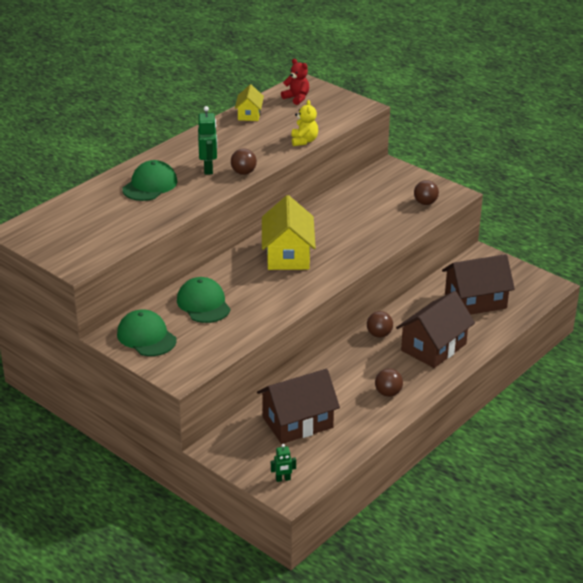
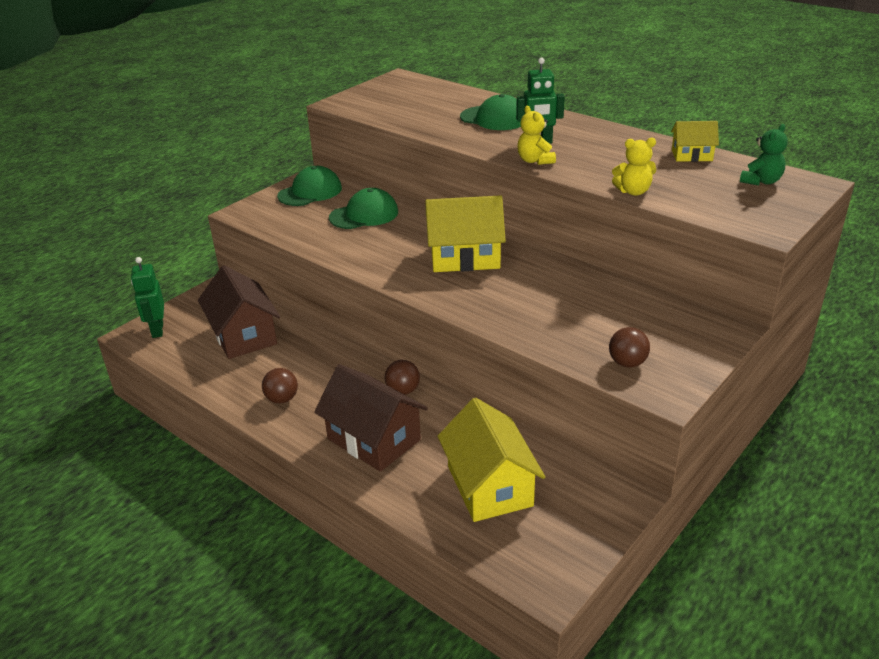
camera: 90 degrees right, 0 degrees up
brown ball [231,148,257,175] -> yellow teddy bear [518,106,556,165]
green robot [271,444,296,482] -> green robot [131,257,164,338], size x1.75
red teddy bear [281,59,309,105] -> green teddy bear [740,124,788,186]
brown house [442,254,515,315] -> yellow house [438,398,545,522]

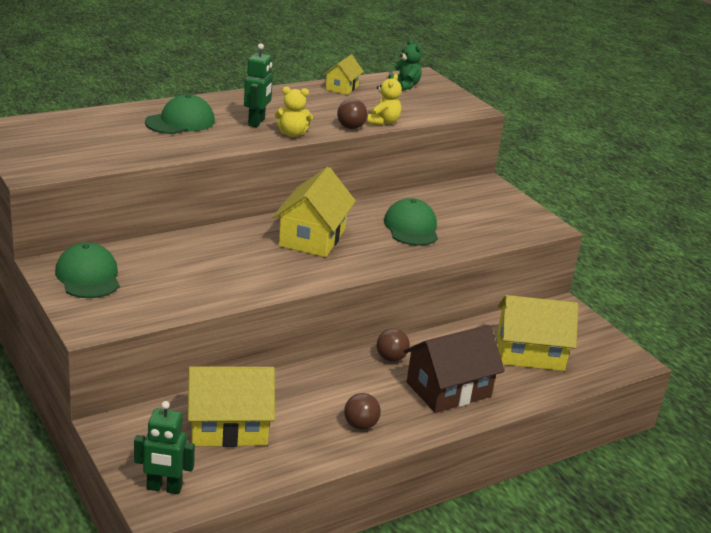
camera: 75 degrees left, 5 degrees down
brown house [198,265,280,359] -> yellow house [188,366,275,447]
green cap [329,188,398,229] -> green cap moved to [384,198,438,246]
brown ball [609,327,650,367] -> brown ball moved to [337,99,367,129]

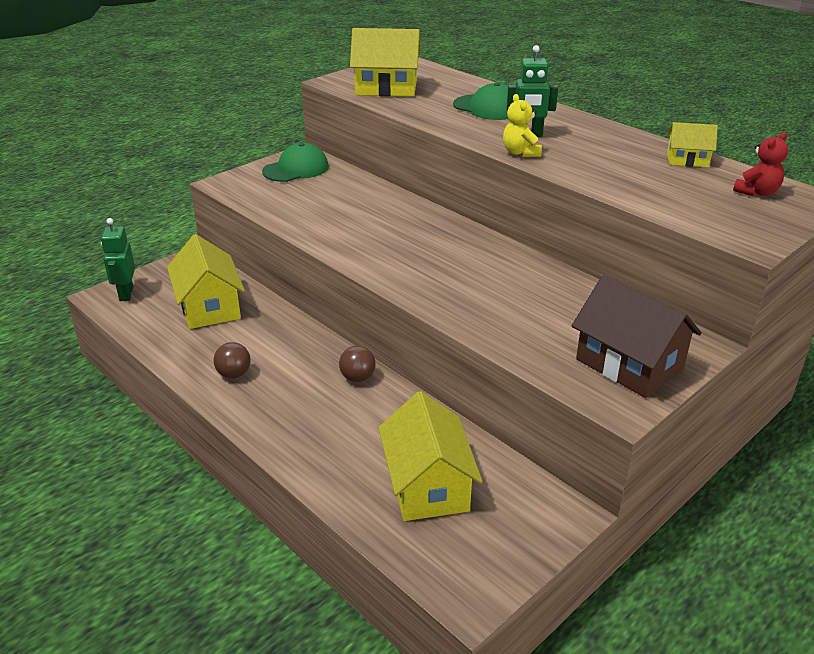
camera: 80 degrees right, 5 degrees up
yellow house [273,167,356,257] -> yellow house moved to [350,28,421,96]
brown ball [337,99,367,129] -> none
yellow teddy bear [367,74,402,126] -> none
green cap [384,198,438,246] -> none
green teddy bear [389,39,422,91] -> red teddy bear [733,132,788,196]
brown house [404,325,505,413] -> brown house moved to [572,275,702,398]

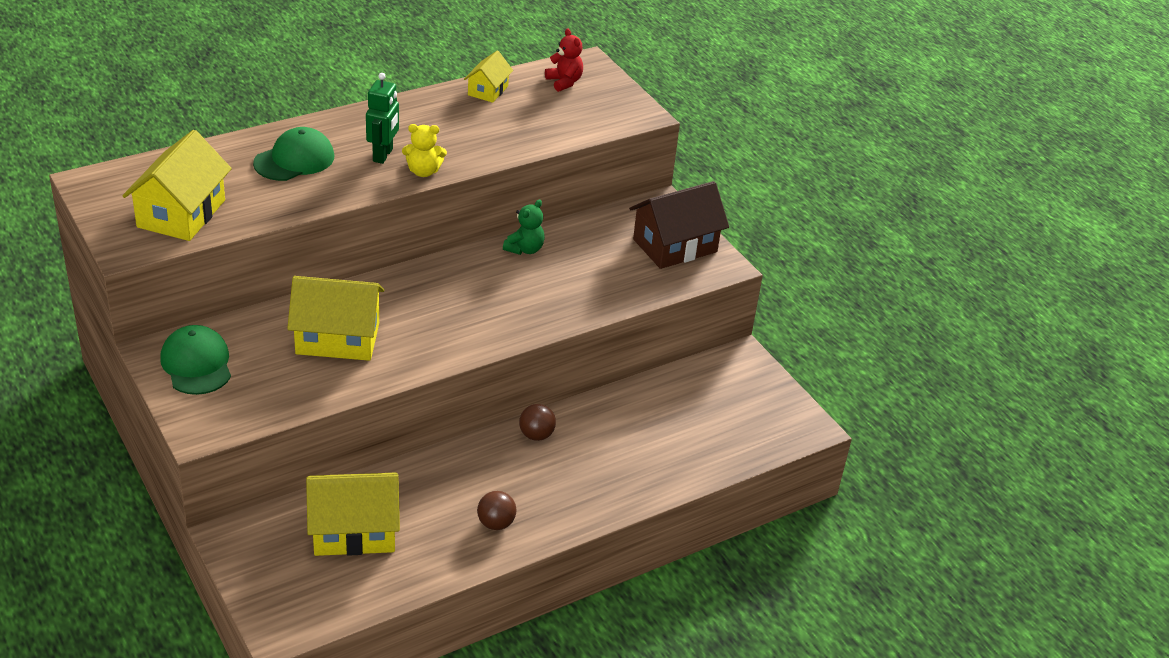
camera: 80 degrees left, 5 degrees up
green robot [101,218,135,301] -> none
yellow house [378,391,483,521] -> yellow house moved to [287,276,384,361]
none -> green teddy bear [503,199,545,255]

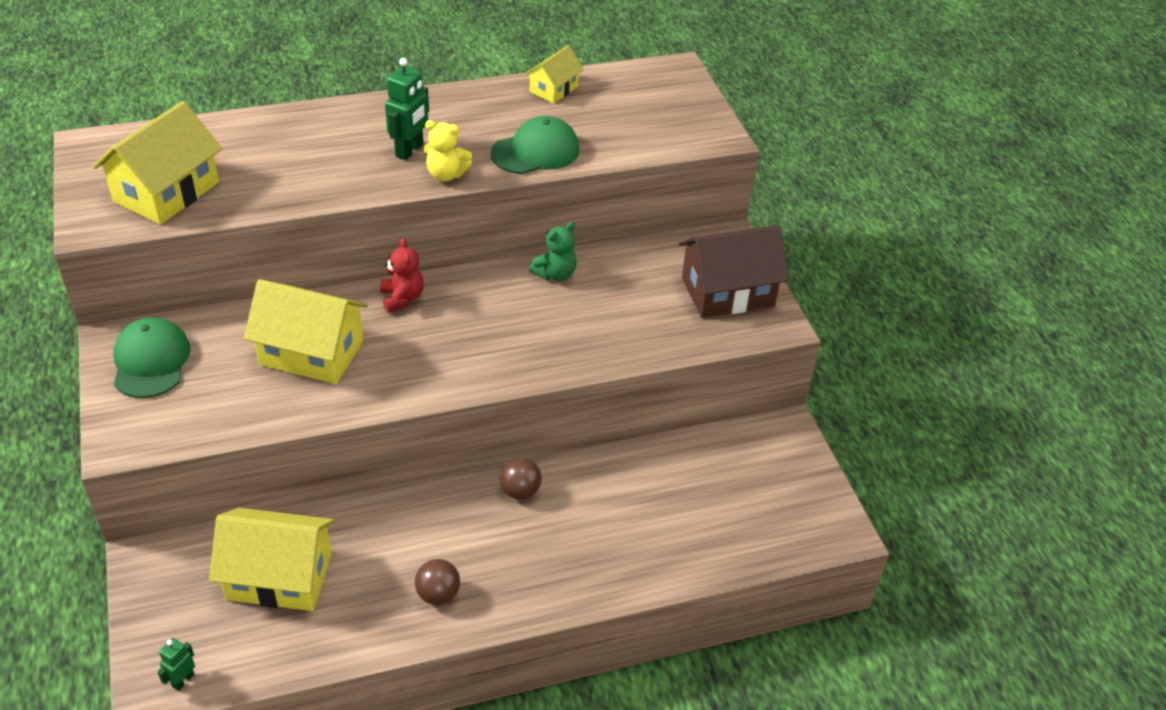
camera: 15 degrees right, 5 degrees up
green cap [253,127,334,181] -> green cap moved to [491,116,580,174]
red teddy bear [545,28,583,92] -> red teddy bear moved to [380,238,424,313]
none -> green robot [157,638,195,691]

